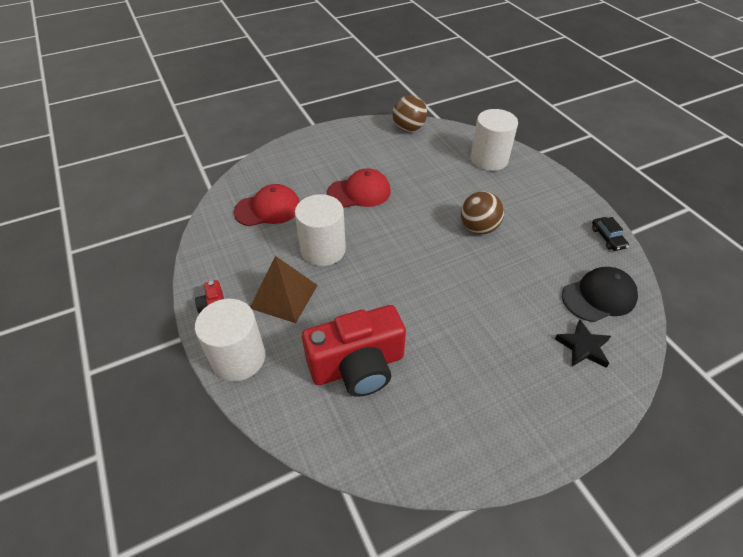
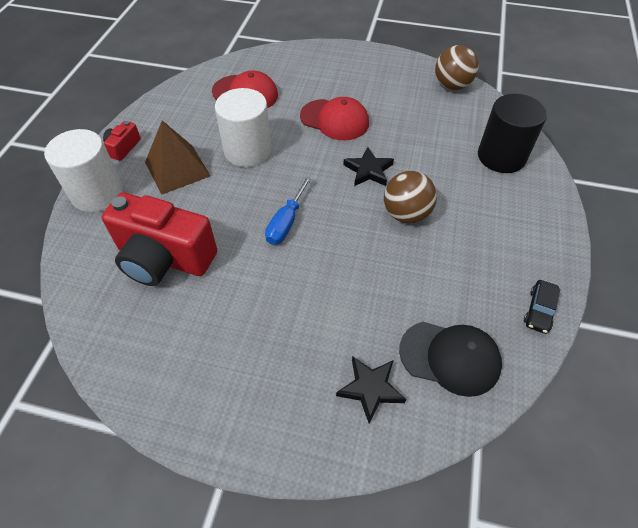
camera: 40 degrees right, 5 degrees up
white cylinder [470,109,518,171] -> black cylinder [478,94,547,173]
none -> blue screwdriver [265,176,312,245]
none -> black star [343,147,394,186]

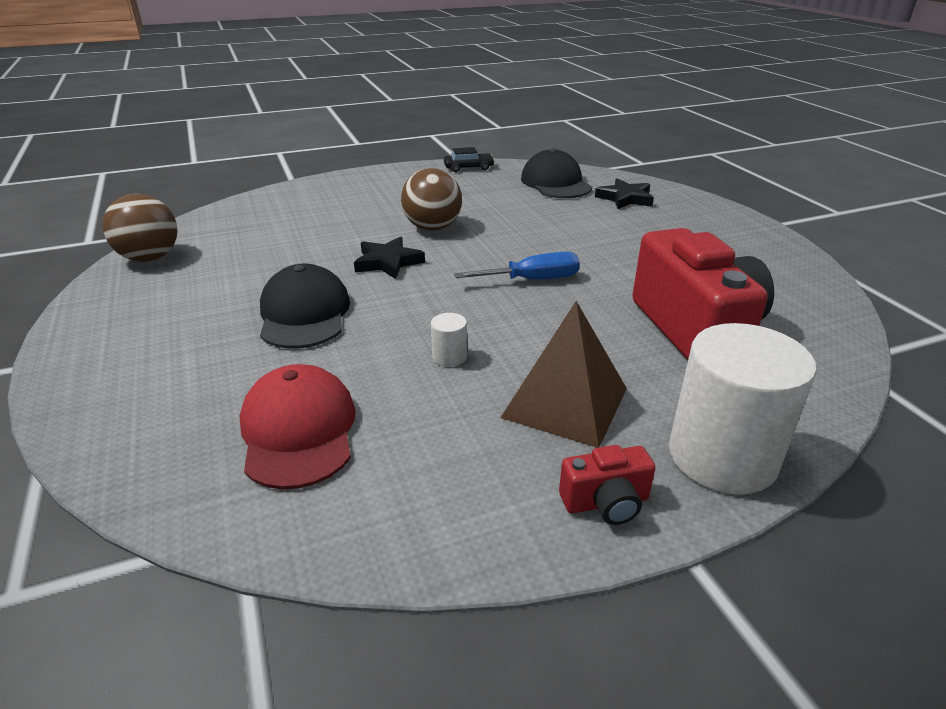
camera: 125 degrees left, 20 degrees down
white cylinder [215,88,272,167] -> white cylinder [431,313,467,367], size x0.40
red cap [300,97,369,140] -> black cap [260,264,350,349]
black cylinder [478,94,547,173] -> none

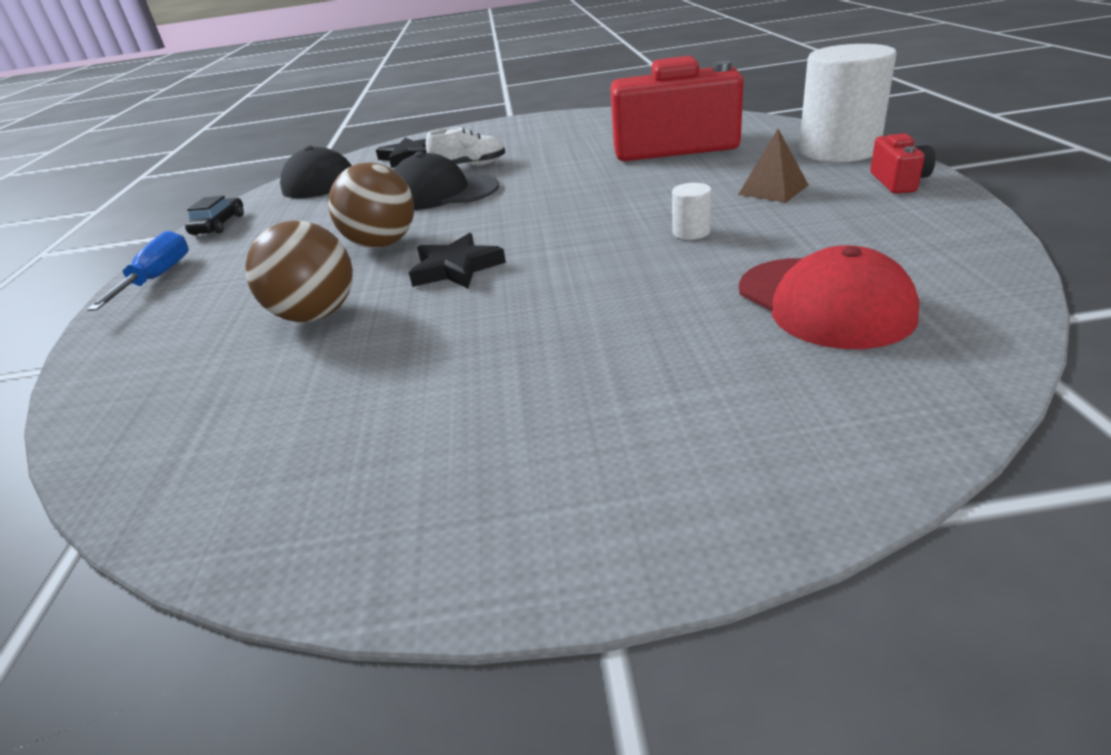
camera: 70 degrees left, 0 degrees up
brown ball [102,194,177,262] -> brown ball moved to [246,221,353,322]
red cap [240,364,356,489] -> red cap turned 120 degrees counterclockwise [739,245,919,349]
black cap [260,264,350,349] -> black cap moved to [394,151,499,210]
blue screwdriver [454,252,580,280] -> blue screwdriver moved to [87,231,189,311]
brown pyramid [500,301,627,448] -> brown pyramid [738,129,808,203], size x0.58
none -> white shoe [426,127,505,166]

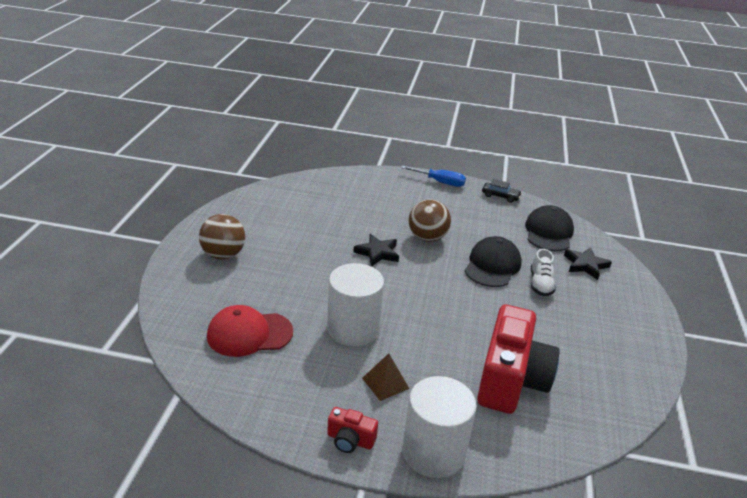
camera: 100 degrees right, 0 degrees up
brown ball [246,221,353,322] -> brown ball moved to [199,214,245,260]
white cylinder [672,183,711,240] -> white cylinder [327,263,384,346], size x2.48

